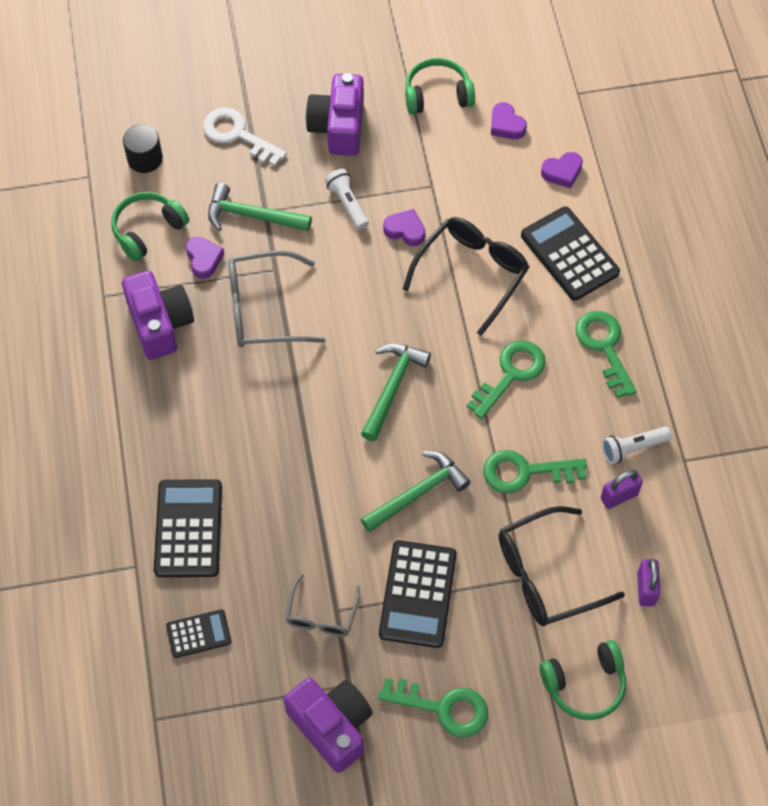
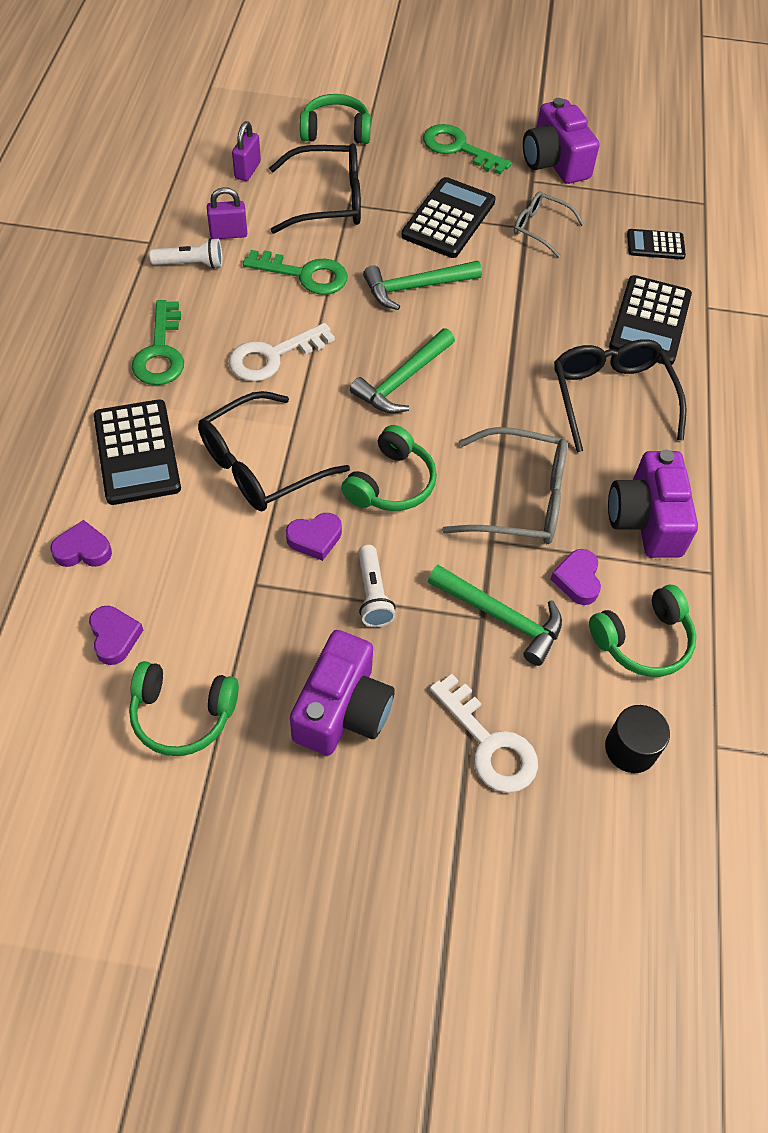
camera: 165 degrees left, 5 degrees down
grey glasses [285,574,360,637] -> grey glasses turned 90 degrees counterclockwise [514,191,584,258]
purple heart [383,209,425,246] -> purple heart turned 60 degrees counterclockwise [286,513,342,561]
green key [467,340,546,419] -> white key [229,323,335,382]
none -> green headphones [341,425,437,511]
none -> black glasses [554,339,686,452]

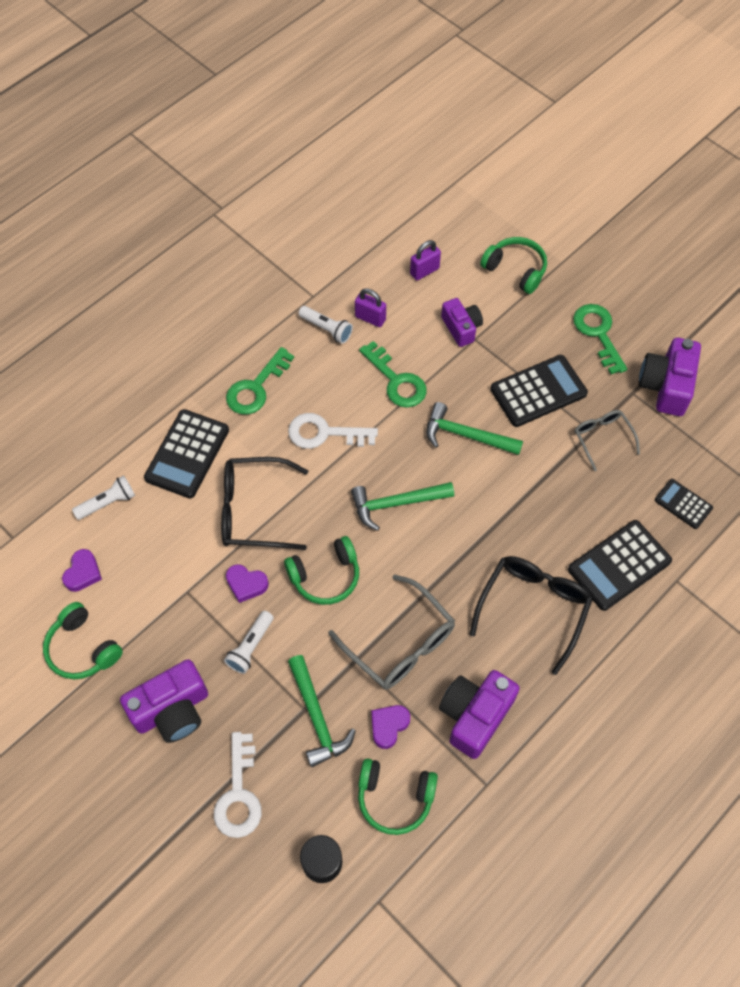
camera: 40 degrees right, 5 degrees up
purple heart [50,520,112,567] -> white flashlight [72,475,135,520]
black glasses [269,143,361,234] -> purple camera [441,298,483,347]

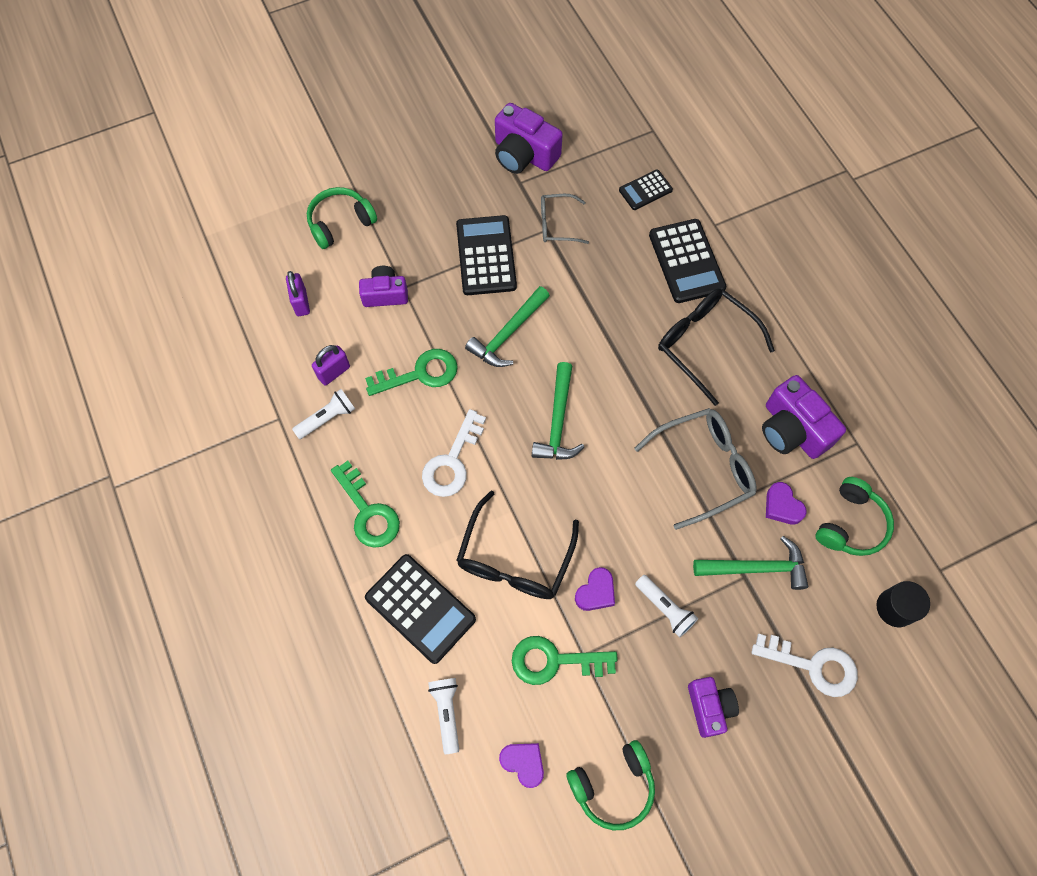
camera: 70 degrees left, 5 degrees up
purple camera [120,659,208,743] -> purple camera [688,677,739,738], size x0.65
green headphones [284,536,359,605] -> none
green key [573,304,627,374] -> green key moved to [512,636,618,685]

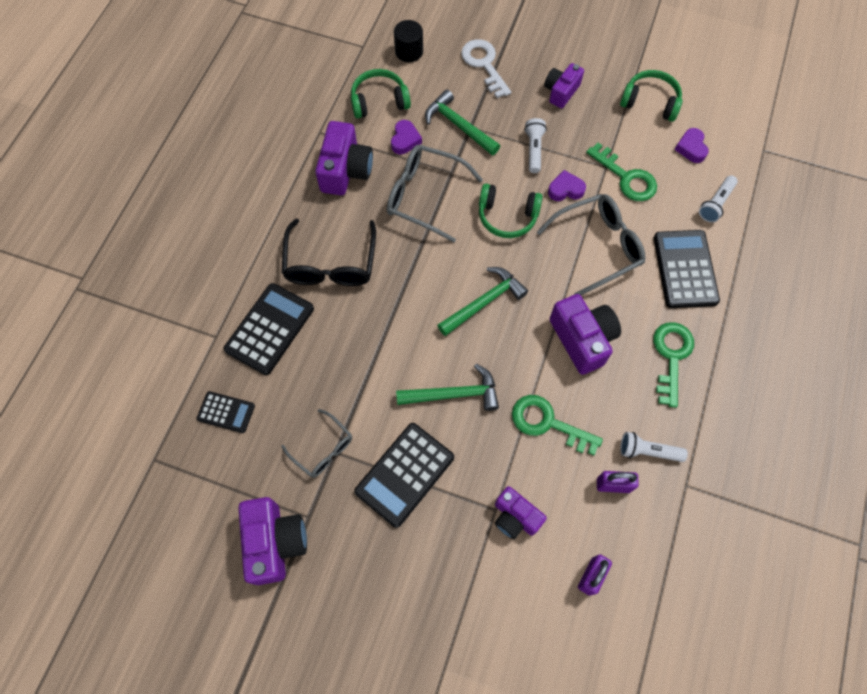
camera: 135 degrees left, 0 degrees up
green headphones [307,187,377,249] -> green headphones moved to [479,184,543,238]
white key [422,409,486,497] -> purple camera [549,294,621,375]
black glasses [456,491,579,599] -> grey glasses [537,194,645,295]

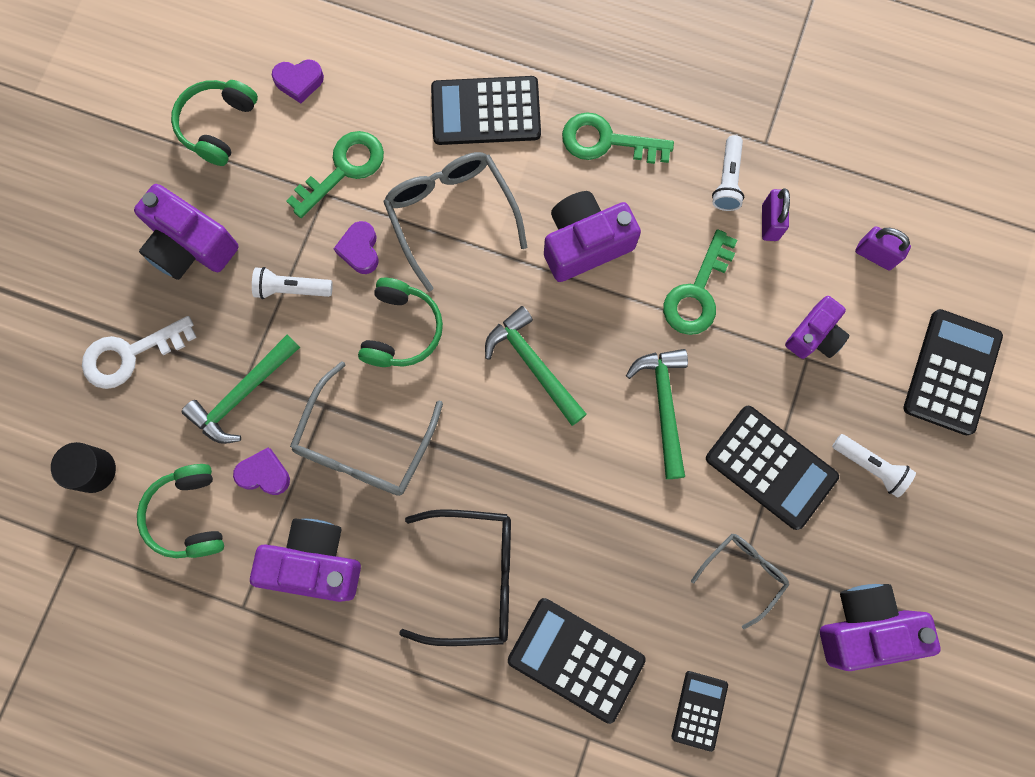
camera: 90 degrees left, 10 degrees up
purple camera [544,63,584,108] -> purple camera [134,184,239,280], size x1.55
white flashlight [699,175,738,222] -> white flashlight moved to [832,434,916,498]
none -> black calculator [903,309,1003,435]

